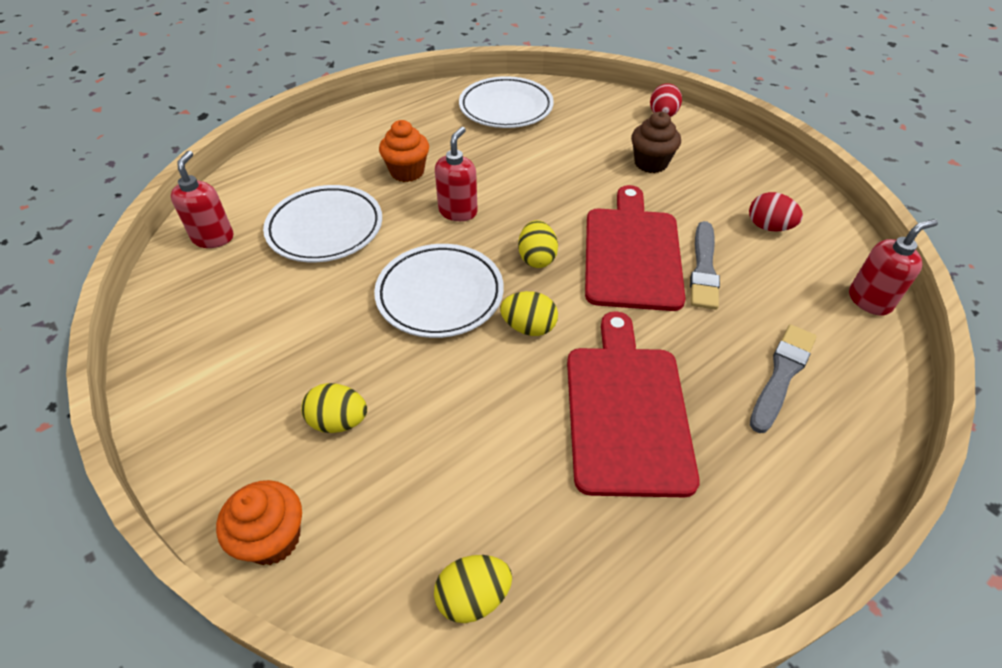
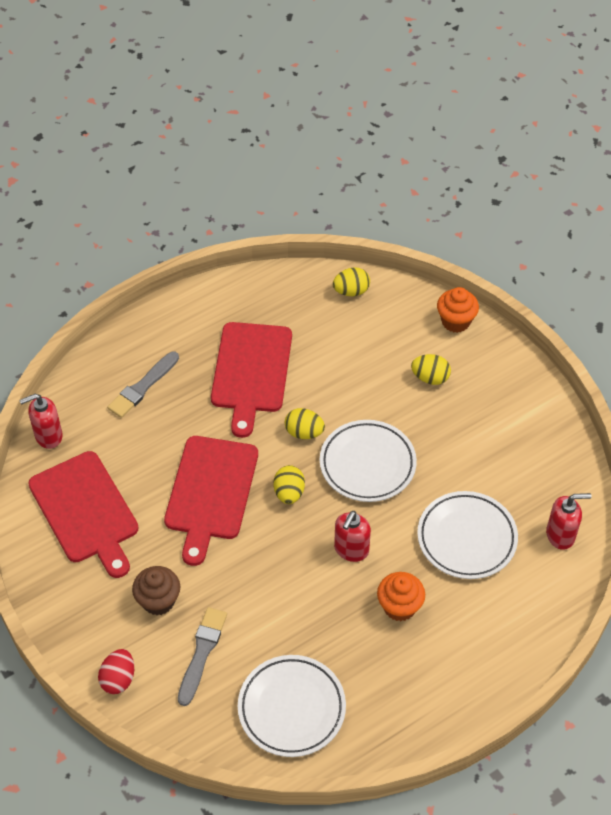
camera: 175 degrees left, 5 degrees up
red soap dispenser [171,151,233,248] -> red soap dispenser turned 105 degrees counterclockwise [546,493,592,550]
grey brush [690,221,720,310] -> grey brush moved to [178,607,227,706]
red egg [749,192,803,232] -> red cutting board [28,451,139,578]

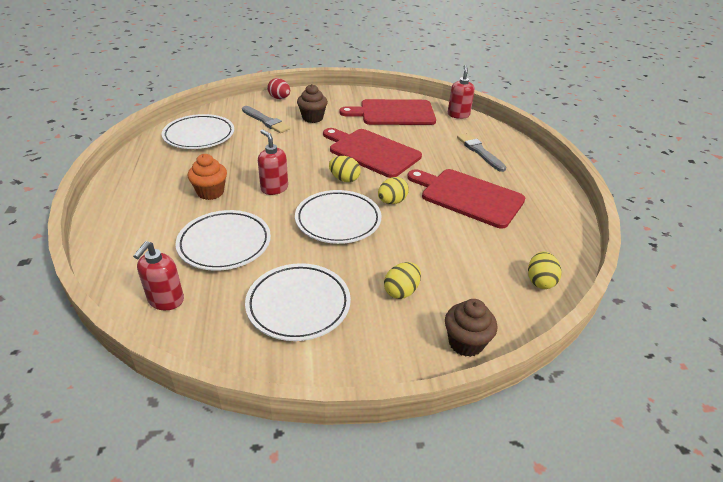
camera: 115 degrees right, 15 degrees down
orange cupcake [437,287,479,333] -> brown cupcake [445,299,498,357]
none -> white plate [245,263,351,341]

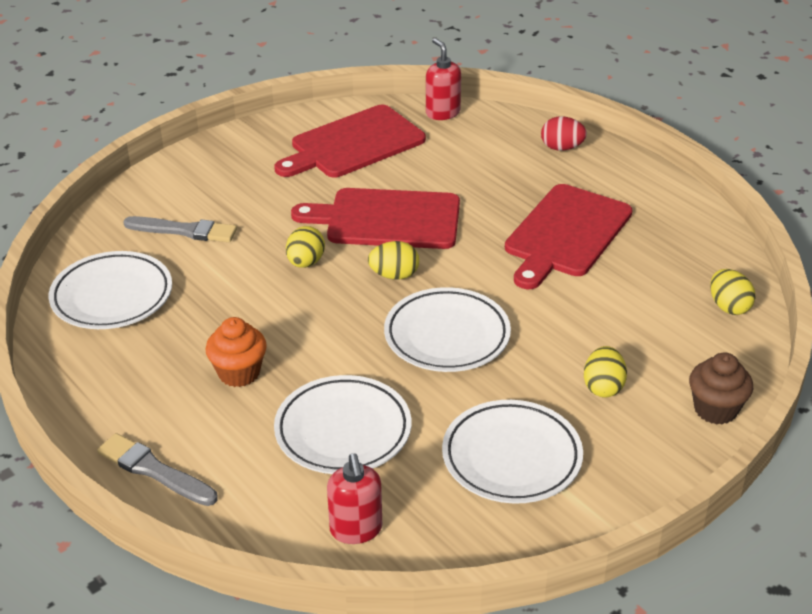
camera: 30 degrees left, 0 degrees up
red soap dispenser [258,129,288,195] -> none
red egg [267,78,290,99] -> red egg moved to [541,116,587,151]
brown cupcake [297,84,328,123] -> none
yellow egg [378,177,409,204] -> yellow egg moved to [286,226,325,268]
red cutting board [407,169,525,229] -> red cutting board turned 60 degrees counterclockwise [505,184,632,289]
grey brush [457,133,506,172] -> grey brush moved to [97,433,218,506]

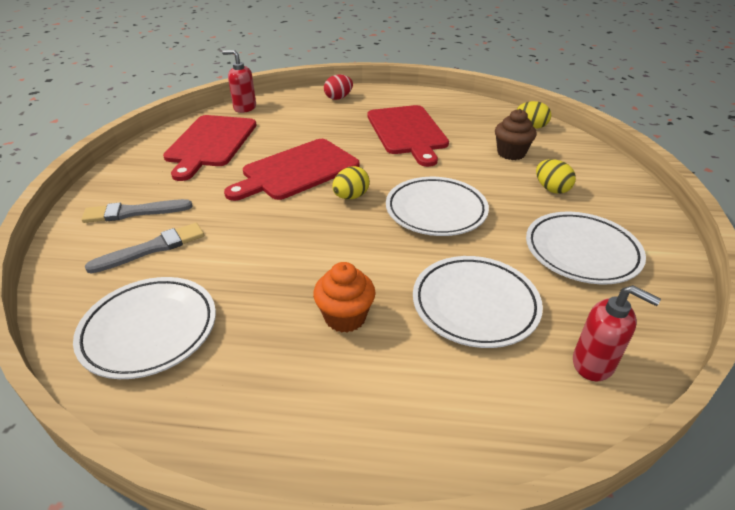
camera: 45 degrees left, 0 degrees up
grey brush [97,433,218,506] -> grey brush moved to [82,199,192,223]
yellow egg [286,226,325,268] -> none
brown cupcake [689,352,753,425] -> brown cupcake moved to [495,109,537,160]

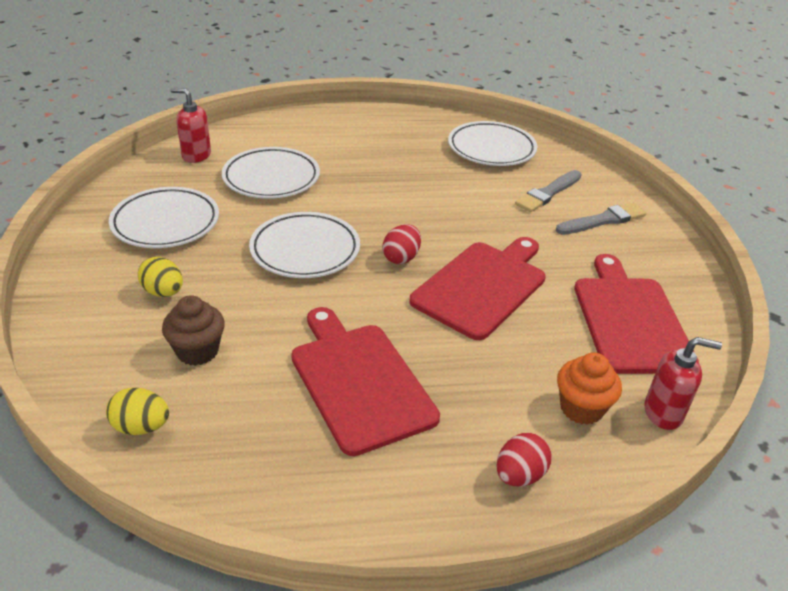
camera: 165 degrees right, 0 degrees up
orange cupcake [313,262,376,333] -> orange cupcake moved to [557,353,622,425]
yellow egg [332,166,370,199] -> red egg [383,224,421,264]

